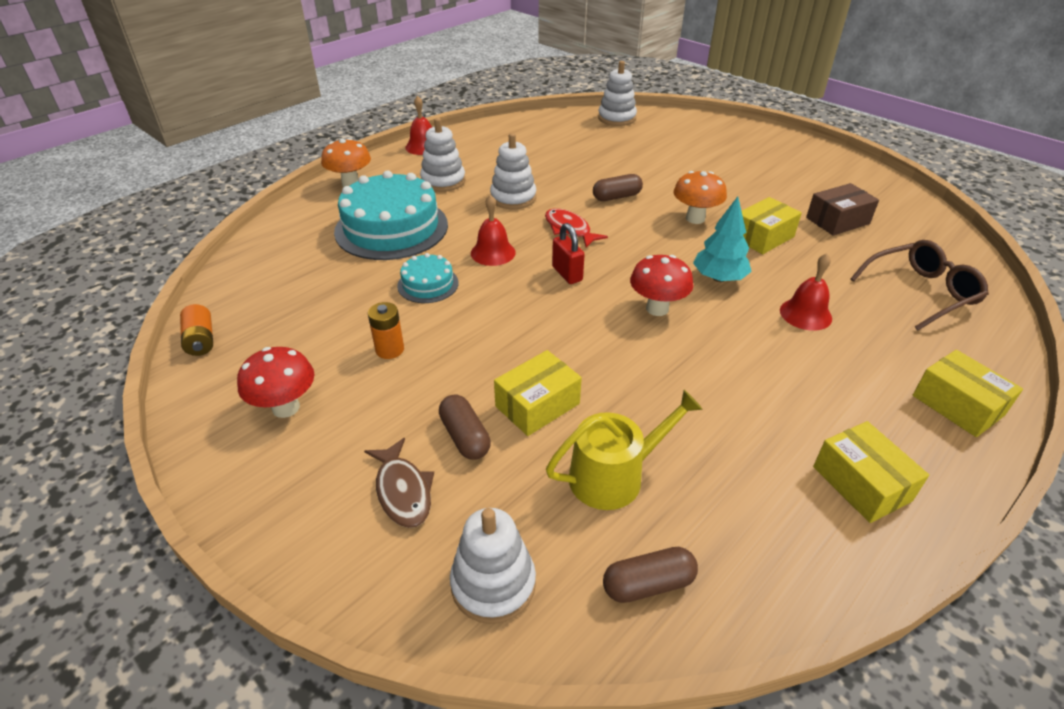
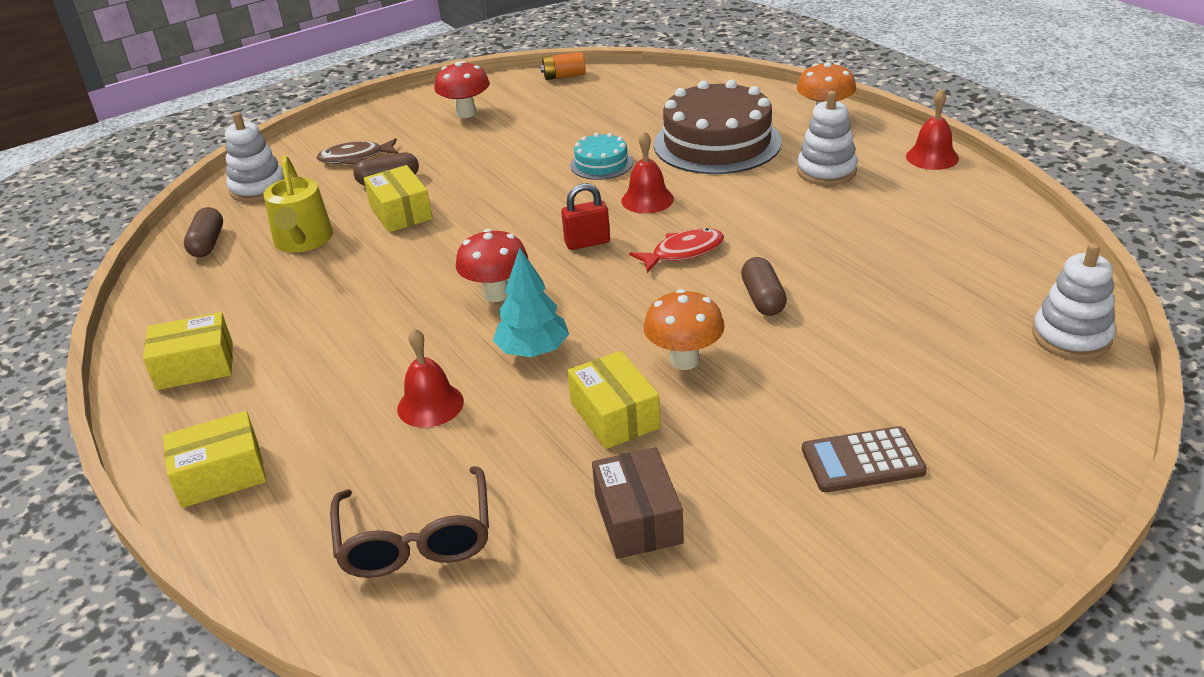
camera: 105 degrees right, 5 degrees down
turquoise cake [334,170,448,260] -> brown cake [654,80,782,174]
orange battery [368,302,404,359] -> none
white stacking toy [490,133,536,209] -> none
none -> brown calculator [802,426,927,492]

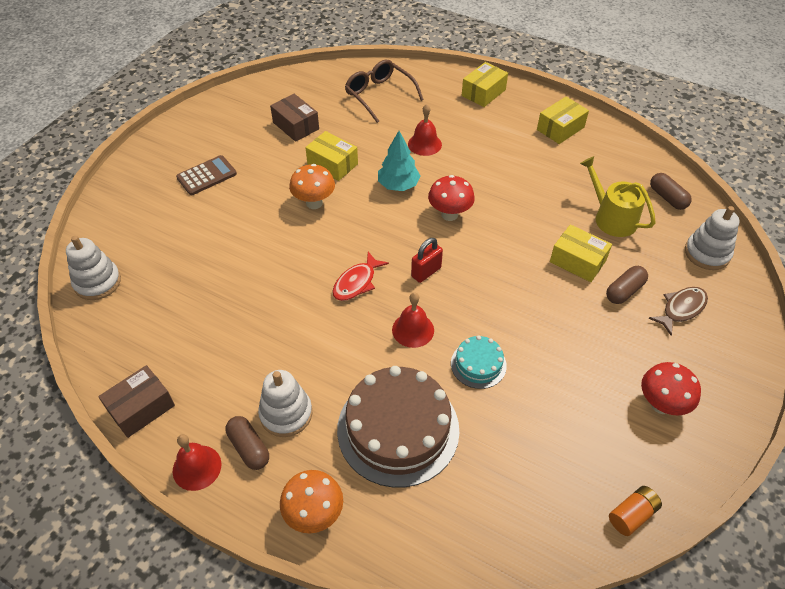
camera: 150 degrees right, 15 degrees up
brown capsule [741,257,787,316] -> brown capsule moved to [226,416,269,470]
none -> brown box [98,365,175,438]

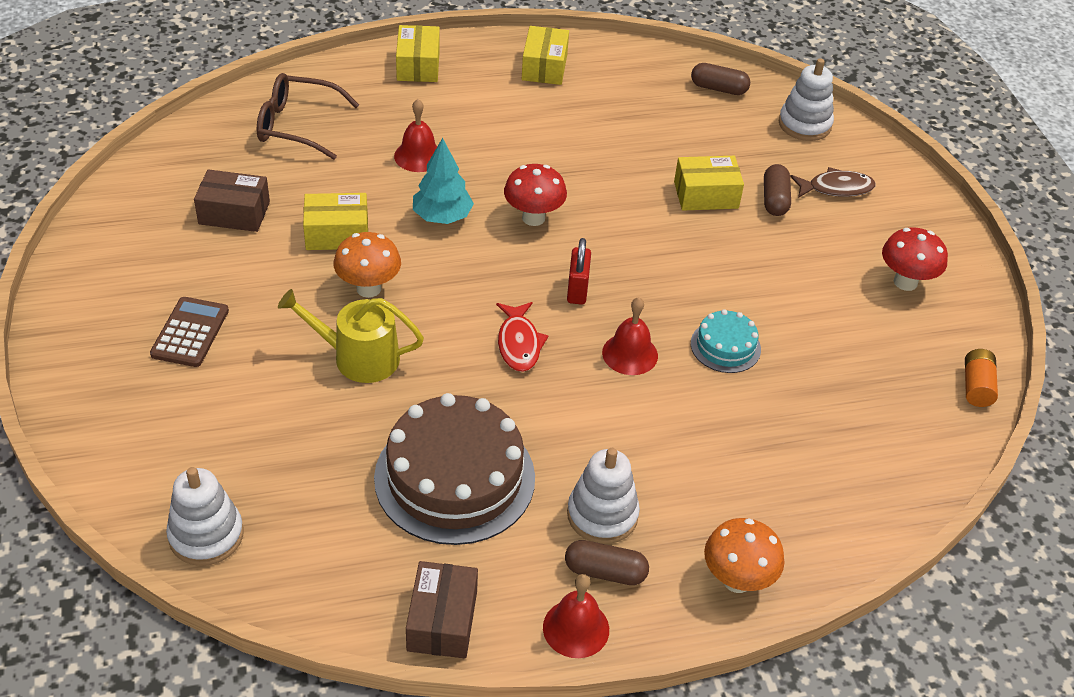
camera: 45 degrees left, 5 degrees down
brown cake [337,366,459,488] -> brown cake moved to [374,393,535,545]
yellow watering can [580,156,656,237] -> yellow watering can moved to [278,289,424,383]
brown fish [648,287,708,336] -> brown fish turned 75 degrees clockwise [790,167,875,198]

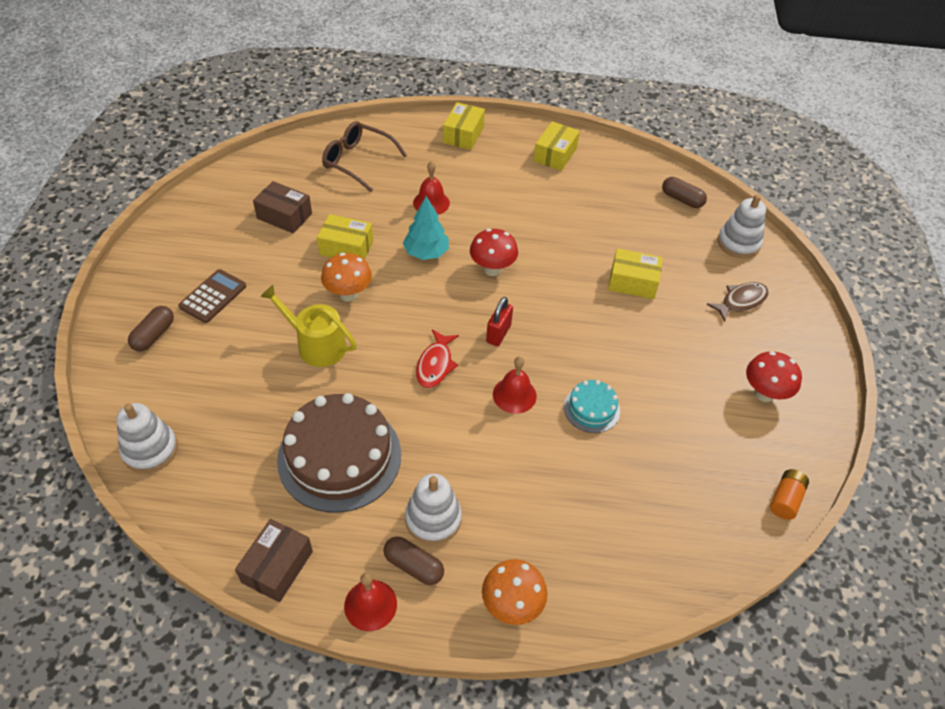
camera: 20 degrees right, 5 degrees up
brown capsule [764,164,791,216] -> brown capsule moved to [128,306,174,351]
brown fish [790,167,875,198] -> brown fish turned 45 degrees counterclockwise [706,282,768,322]

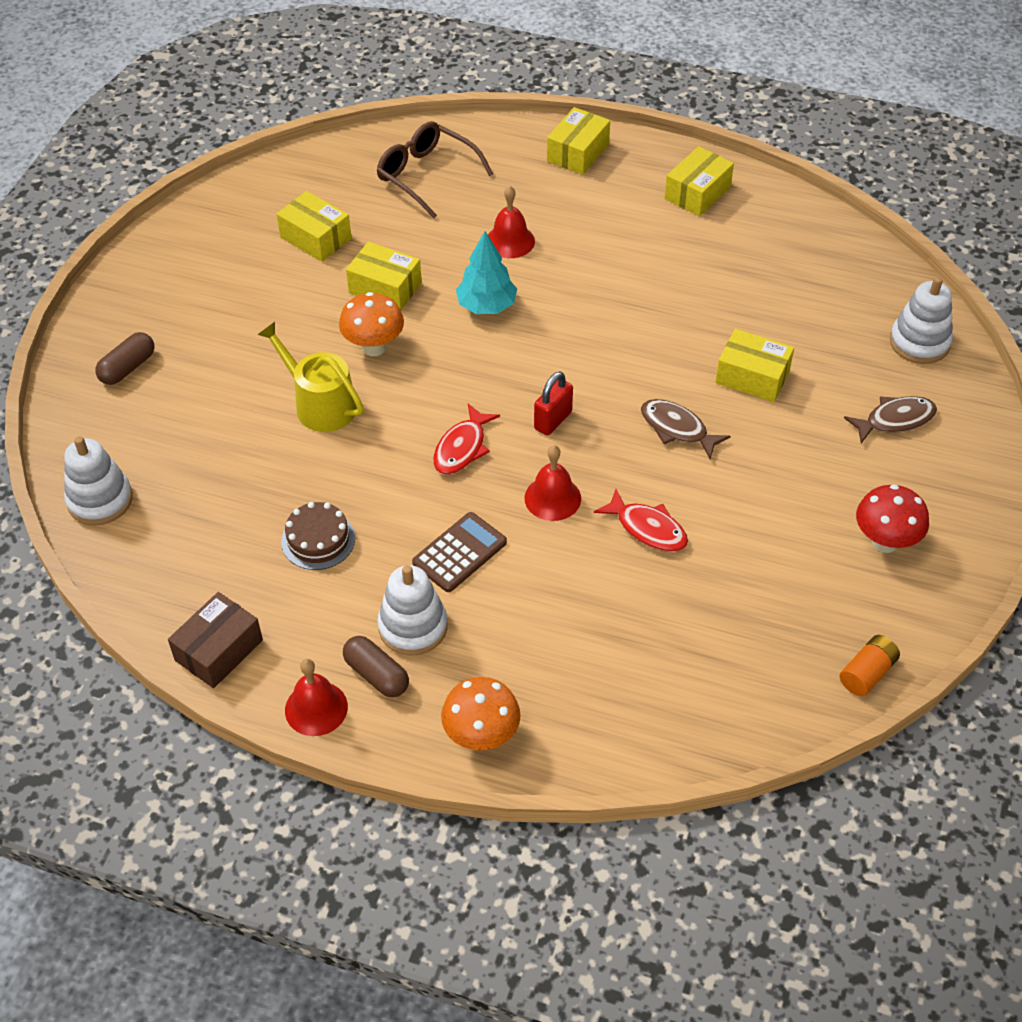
camera: 15 degrees right, 0 degrees up
brown calculator [178,269,246,323] -> brown calculator moved to [412,512,507,592]
brown box [253,181,312,233] -> yellow box [277,191,351,262]
brown cake [277,393,401,512] -> brown cake [281,502,355,570], size x0.49
red mushroom [470,229,518,276] -> none
turquoise cake [564,380,620,433] -> red fish [594,489,688,552]
brown capsule [662,177,707,208] -> none
none -> brown fish [641,399,731,459]

